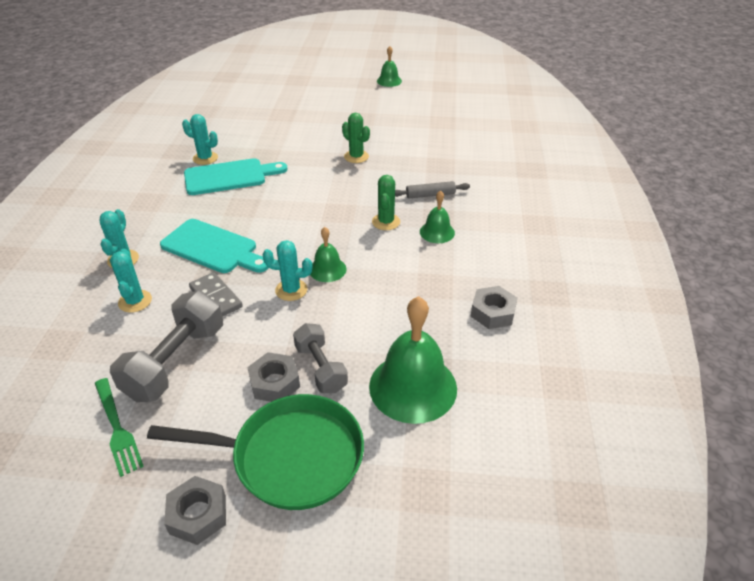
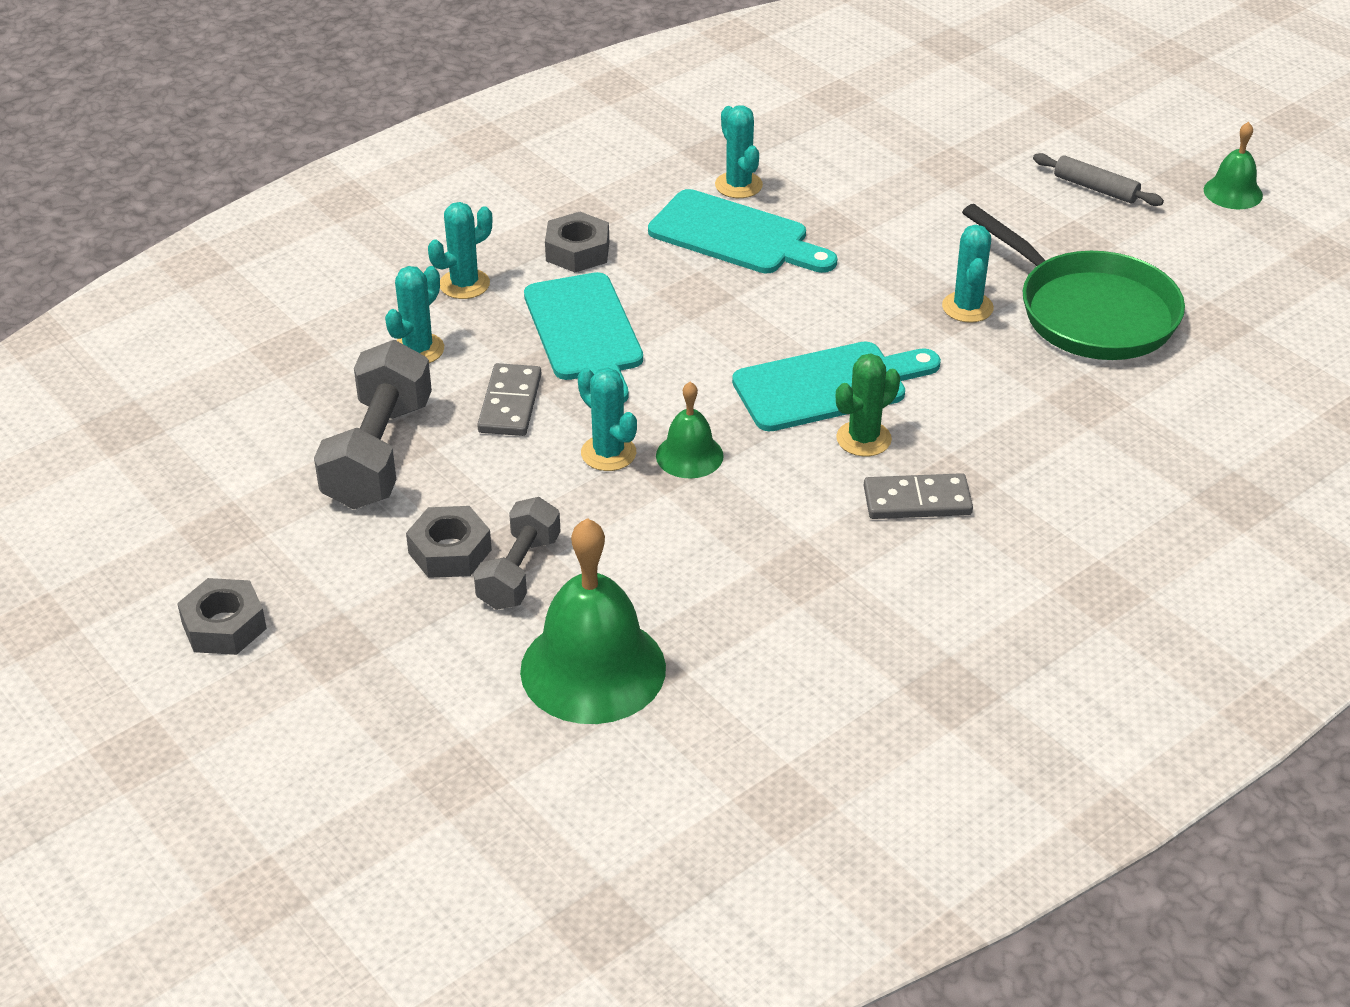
camera: 45 degrees right, 0 degrees up
green fork [95,378,144,477] -> none
grey dumbbell [110,291,223,402] -> grey dumbbell turned 60 degrees counterclockwise [314,340,432,509]
green pan [147,394,364,510] -> green pan moved to [962,204,1185,360]
green cactus [342,113,370,163] -> turquoise cactus [942,225,994,323]
grey rolling pin [395,181,470,198] -> grey rolling pin moved to [1033,153,1164,206]
green bell [420,190,455,243] -> grey domino [864,473,973,519]
grey nut [470,286,518,329] -> grey nut moved to [545,212,609,272]
none -> turquoise cutting board [732,341,941,431]

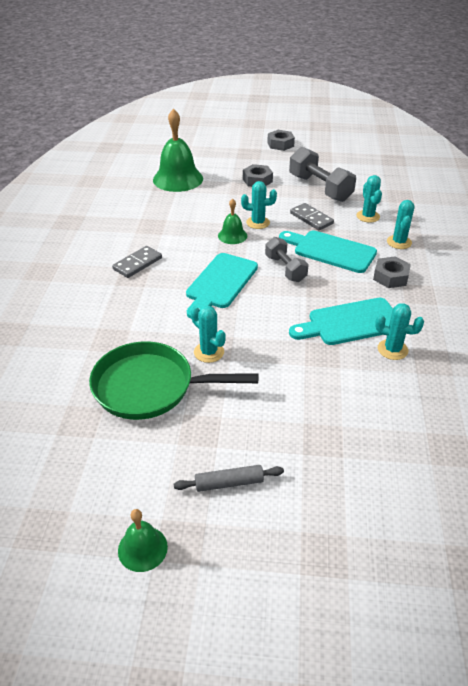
camera: 135 degrees right, 0 degrees up
grey dumbbell [474,497,561,610] -> grey dumbbell moved to [265,237,309,282]
green cactus [836,353,900,456] -> none

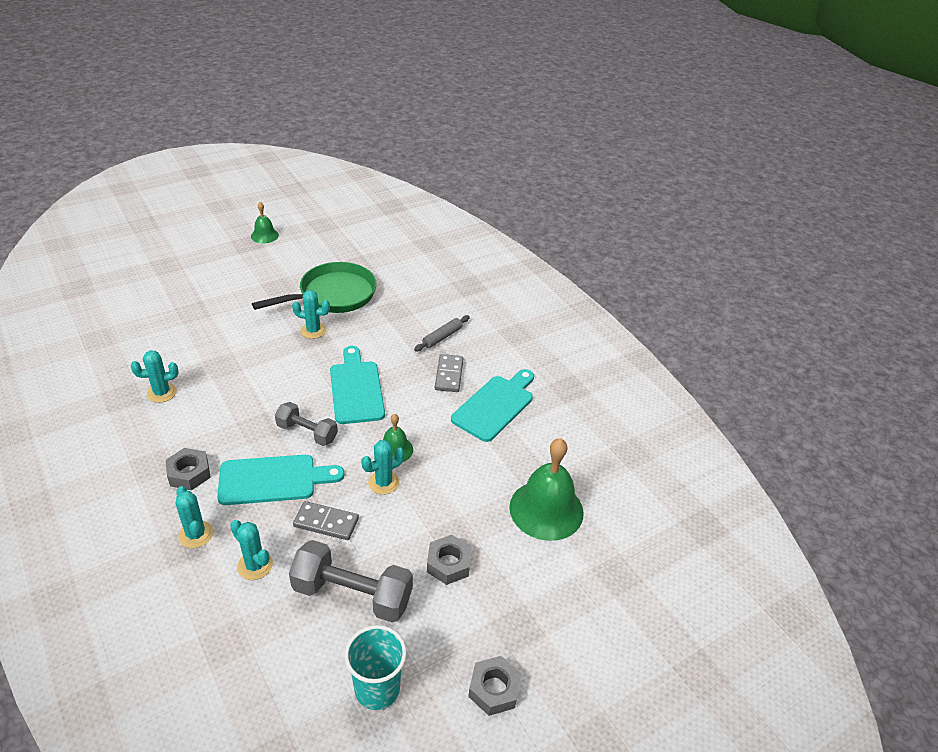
camera: 140 degrees right, 0 degrees up
grey rolling pin [174,465,284,492] -> grey rolling pin moved to [414,315,470,351]
turquoise cutting board [289,298,393,345] -> turquoise cutting board moved to [451,369,534,442]
none -> turquoise cup [345,625,407,710]

